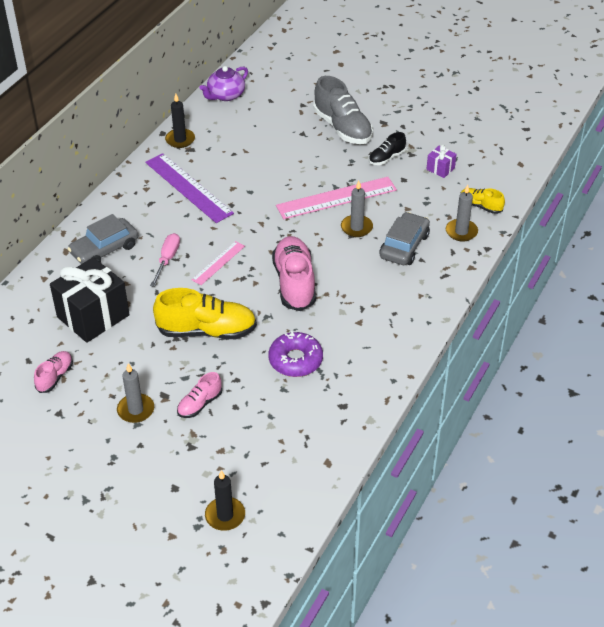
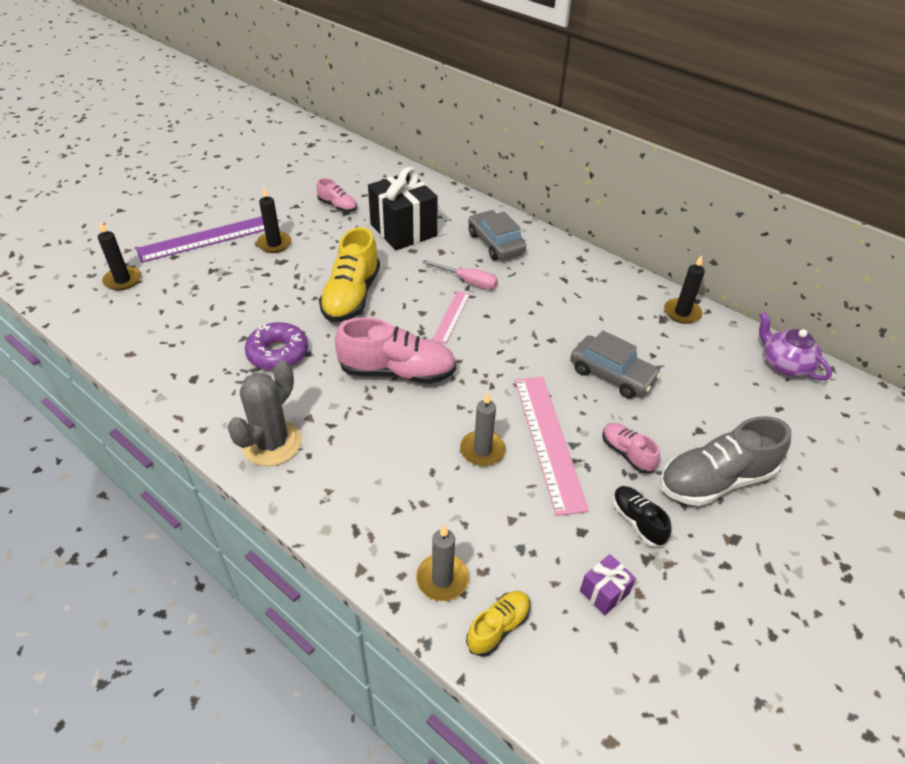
camera: 100 degrees right, 0 degrees up
grey candle [117,363,154,423] -> black candle [256,187,291,253]
purple ruler [145,153,234,223] -> purple ruler moved to [136,216,265,263]
pink shoe [177,372,222,418] -> pink shoe moved to [602,423,660,474]
pink ruler [191,241,245,285] -> pink ruler turned 60 degrees clockwise [432,291,470,344]
grey car [380,212,430,265] -> grey car moved to [571,330,661,399]
none -> grey cactus [227,360,302,466]

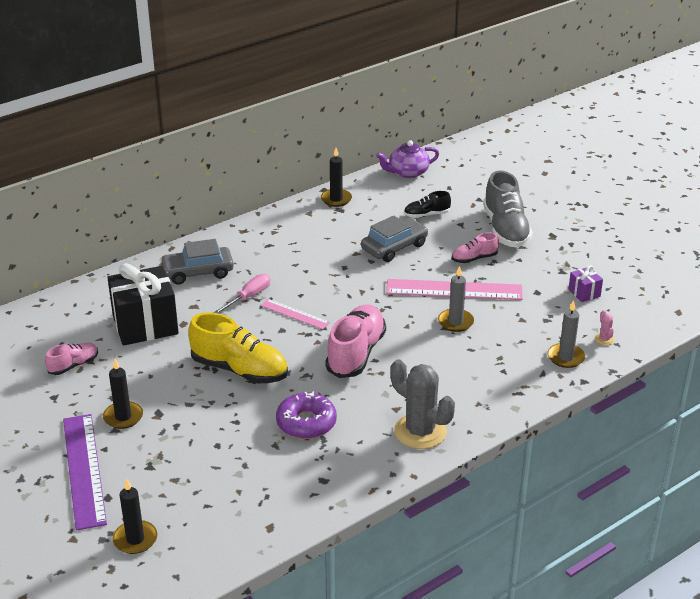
camera: 75 degrees left, 10 degrees down
yellow shoe [466,591,530,657] -> pink cactus [595,310,614,345]
black shoe [613,486,671,547] -> black shoe moved to [404,191,451,218]

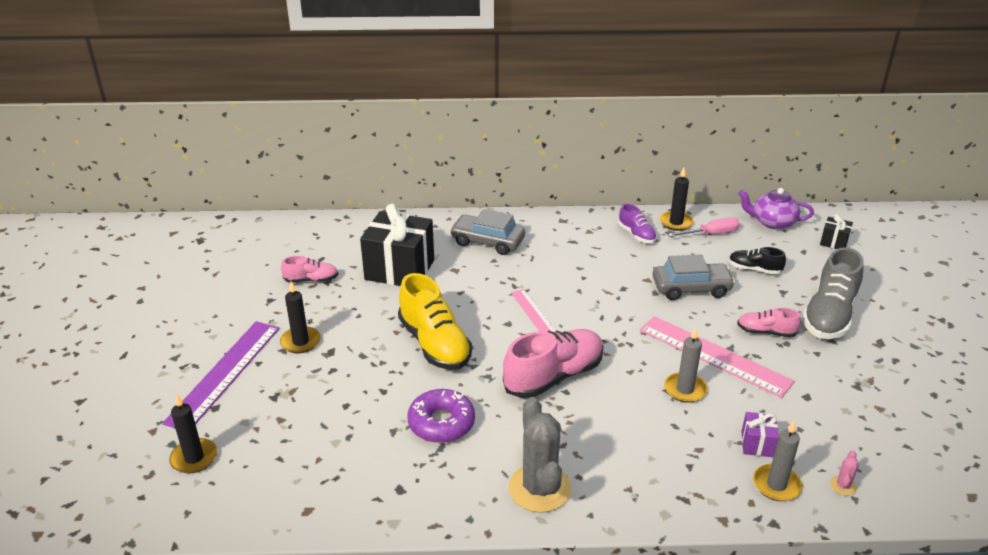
camera: 35 degrees right, 0 degrees up
pink screwdriver [213,274,271,314] -> pink screwdriver moved to [668,217,740,237]
purple gift [568,265,603,302] -> purple gift moved to [742,412,778,457]
none -> purple shoe [618,204,657,243]
none -> black gift [820,214,853,249]

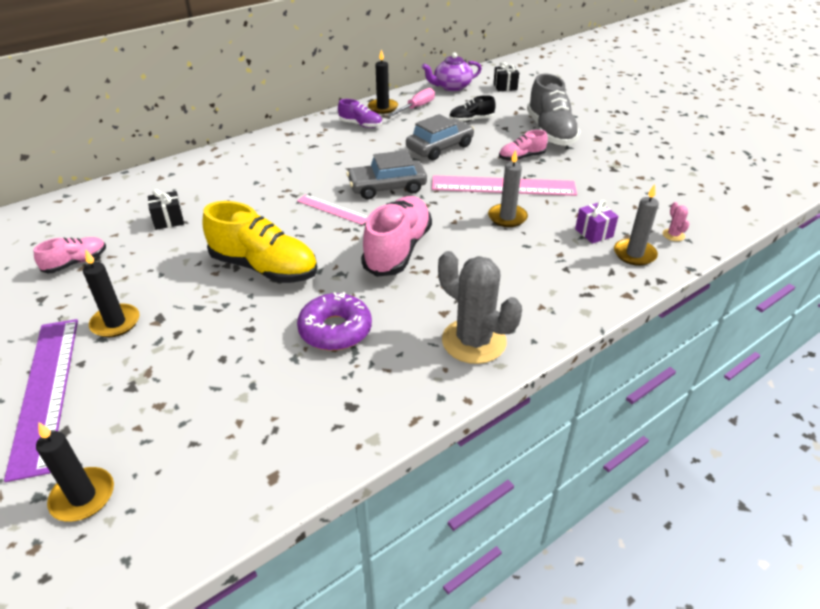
camera: 35 degrees left, 5 degrees up
black gift [360,204,434,286] -> black gift [148,189,184,230], size x0.45
grey car [450,209,525,255] -> grey car moved to [346,150,427,199]

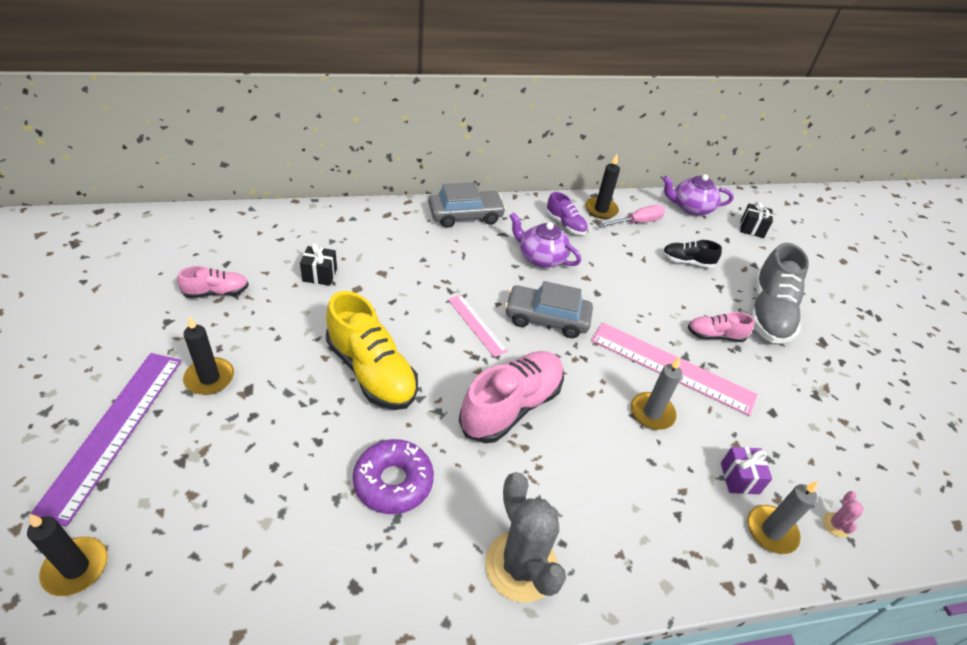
camera: 20 degrees right, 5 degrees up
grey car [406,114,474,160] -> grey car moved to [428,182,506,228]
none -> purple teapot [510,212,581,268]

